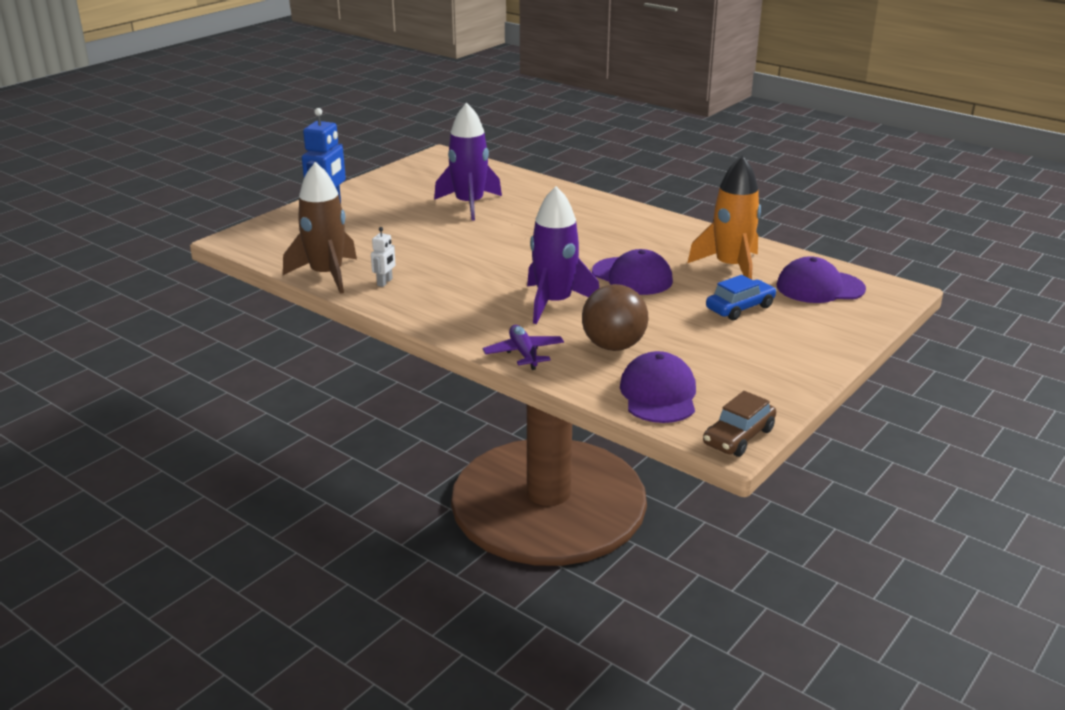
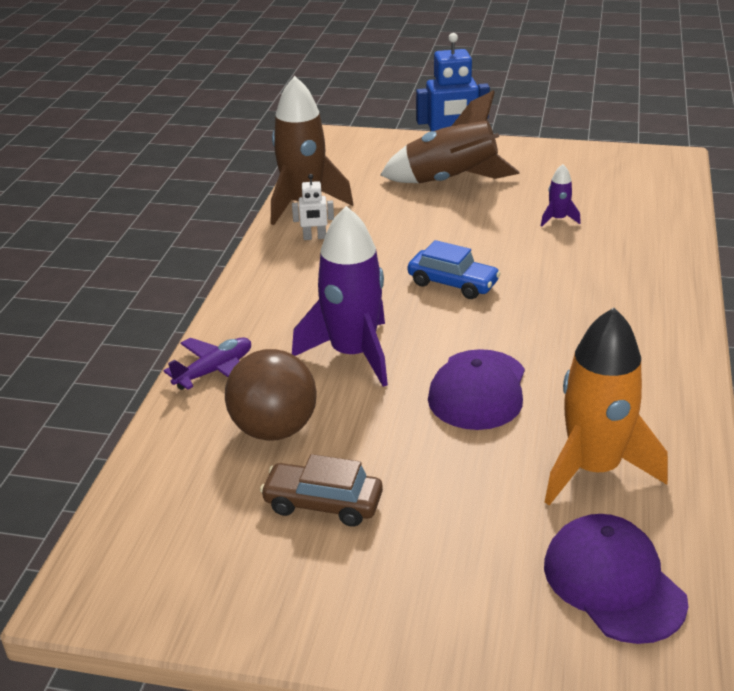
camera: 65 degrees right, 5 degrees up
purple rocket [434,102,502,221] -> purple rocket [541,164,581,226], size x0.44
purple cap [620,351,696,423] -> none
brown car [703,391,776,457] -> brown car moved to [260,454,383,527]
blue car [706,275,777,320] -> blue car moved to [408,240,501,299]
none -> brown rocket [381,90,520,183]

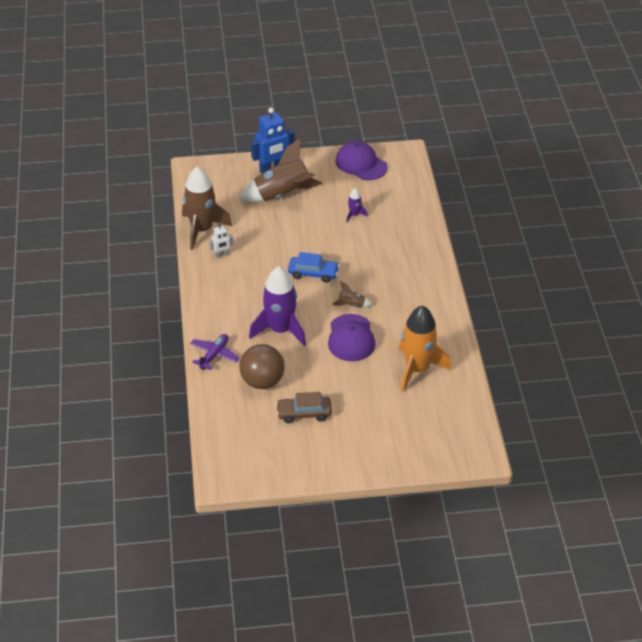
camera: 20 degrees left, 10 degrees up
purple cap [544,514,688,644] -> purple cap moved to [335,141,388,180]
none -> brown rocket [332,281,372,308]

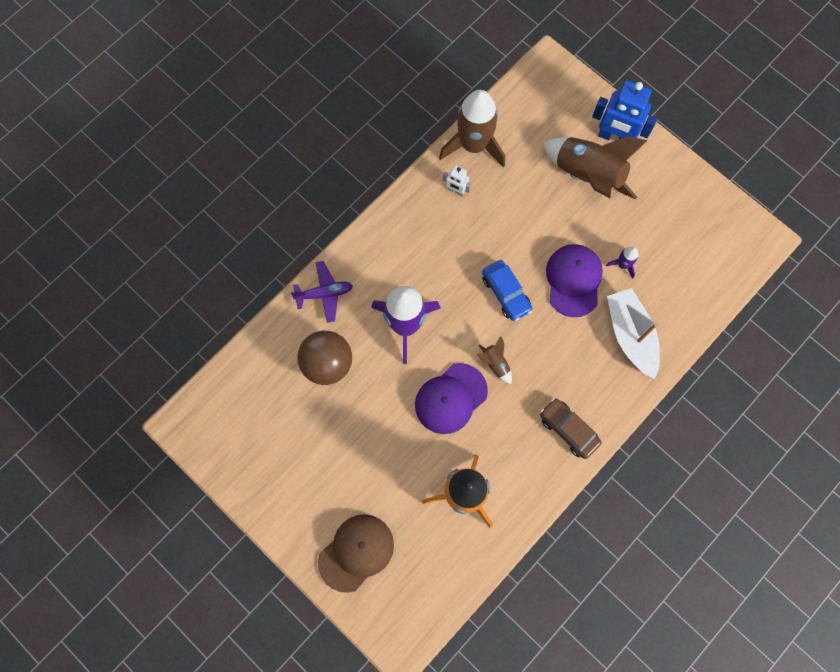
camera: 50 degrees right, 30 degrees up
brown car [276,392,332,423] -> brown car moved to [540,398,602,459]
purple cap [335,141,388,180] -> purple cap moved to [546,244,603,317]
none -> brown cap [318,514,394,593]
none -> white boat [607,288,660,379]

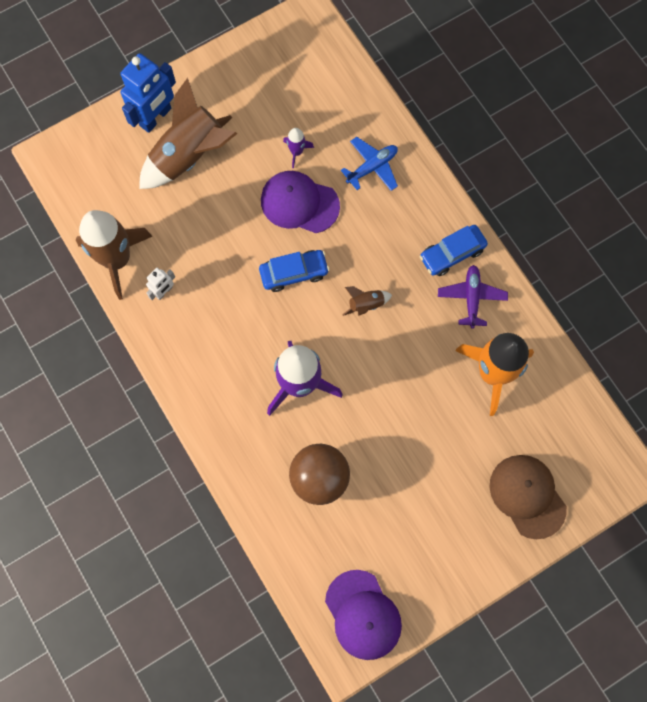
camera: 75 degrees left, 0 degrees up
purple plane [291,261,353,323] -> purple plane moved to [438,265,508,329]
purple cap [415,363,488,434] -> purple cap moved to [325,570,402,660]
brown car [540,398,602,459] -> blue car [420,225,488,276]
white boat [607,288,660,379] -> blue plane [341,137,398,191]

